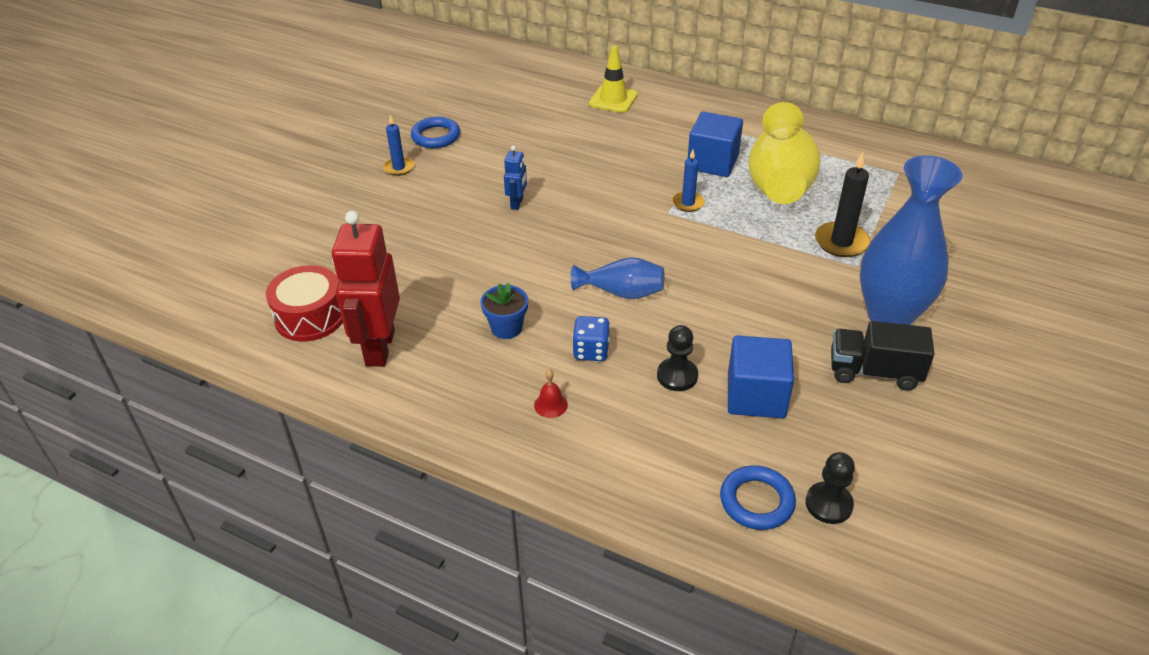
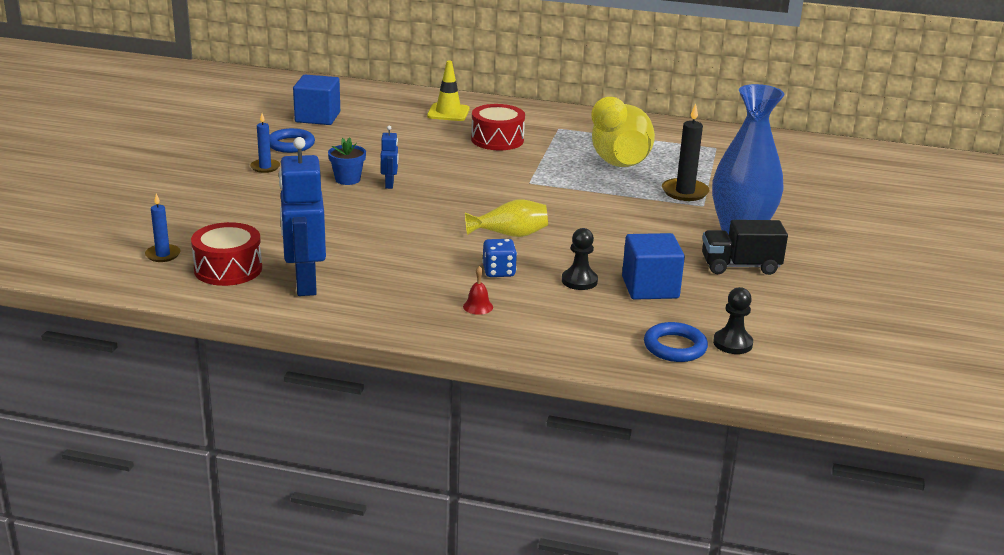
camera: 15 degrees left, 15 degrees down
red robot [332,211,400,367] -> blue robot [279,137,326,296]
blue flower pot [481,283,528,339] -> blue flower pot moved to [328,137,366,185]
blue vase [571,257,664,299] -> yellow vase [465,200,548,237]
blue candle [672,149,705,212] -> blue candle moved to [145,194,180,262]
blue cube [688,111,743,177] -> blue cube moved to [293,74,340,125]
none -> red drum [471,104,525,150]

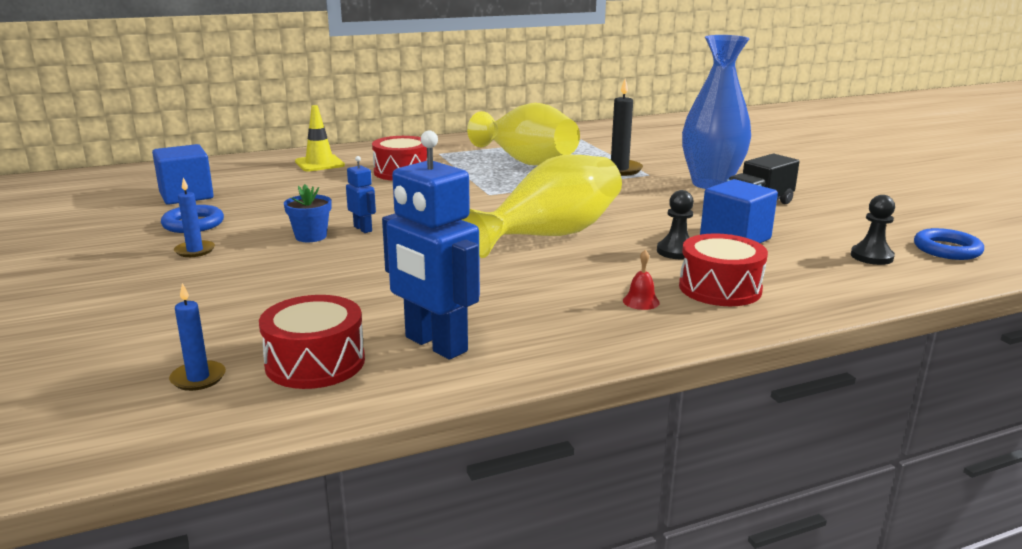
camera: 35 degrees left, 5 degrees down
yellow vase [465,200,548,237] -> yellow vase [462,155,622,258], size x1.87
blue dice [482,239,517,277] -> none
blue ring [644,322,708,362] -> blue ring moved to [914,228,984,260]
none -> red drum [679,233,768,306]

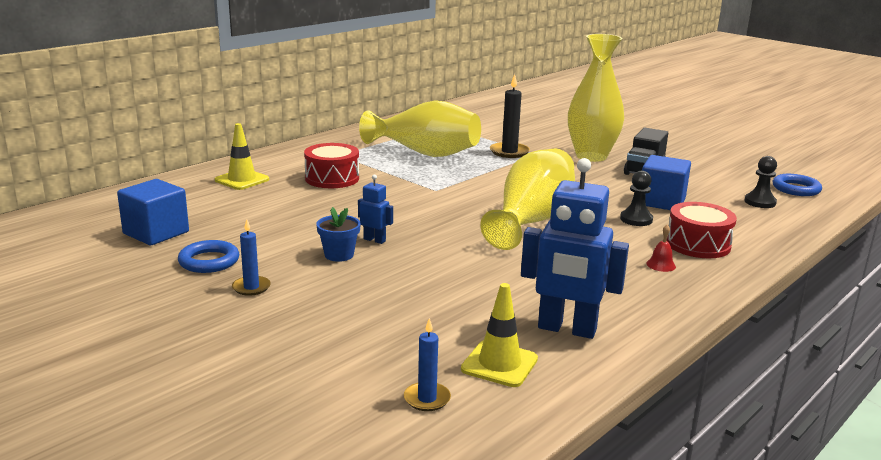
camera: 25 degrees left, 0 degrees up
red drum [259,295,365,389] -> yellow traffic cone [461,283,538,387]
blue vase [682,35,751,189] -> yellow vase [568,34,624,162]

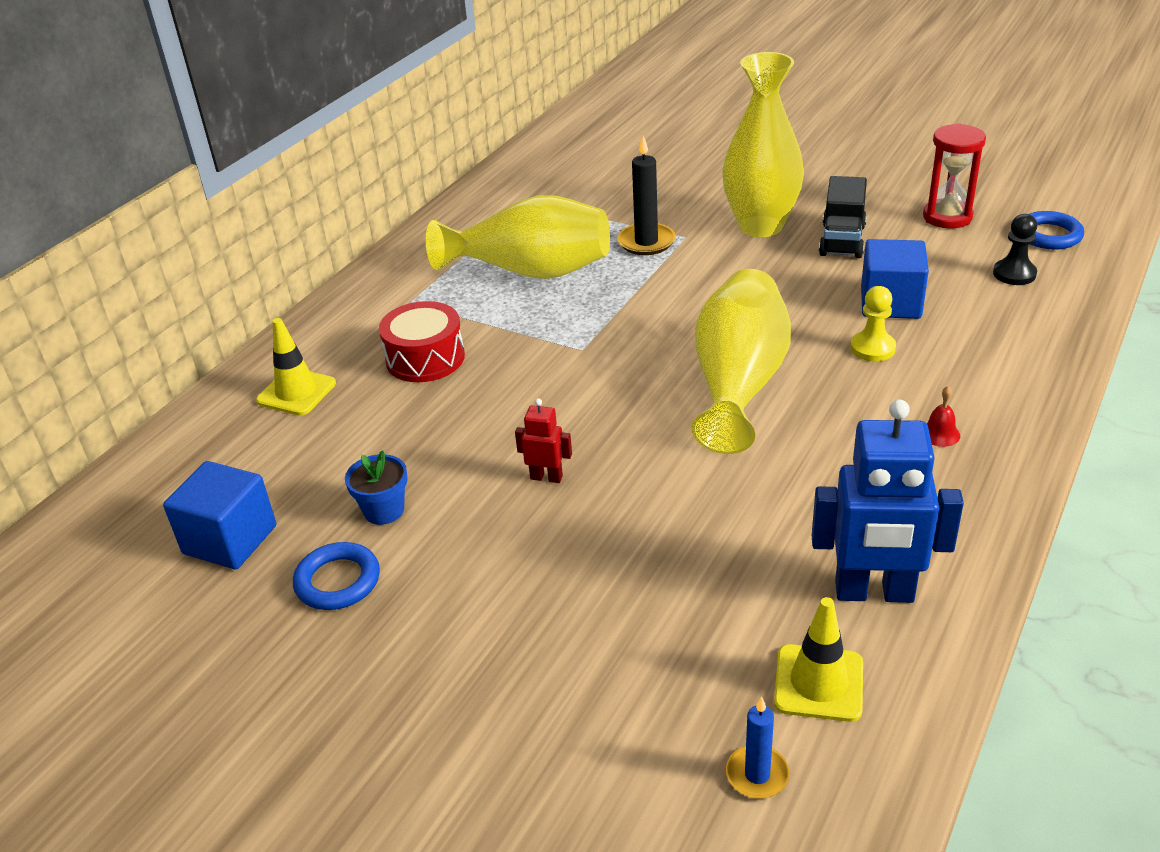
camera: 10 degrees left, 15 degrees up
blue candle [232,219,271,296] -> none
blue flower pot [316,207,361,262] -> blue flower pot moved to [345,450,408,525]
blue robot [358,175,393,244] -> red robot [515,398,572,483]
black pawn [620,171,653,226] -> yellow pawn [850,286,896,361]
red drum [667,202,737,258] -> none
none -> red hourglass [923,123,986,228]

